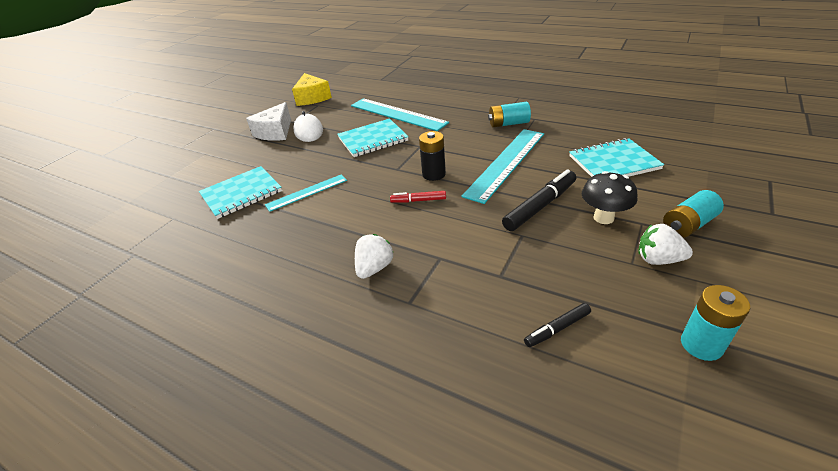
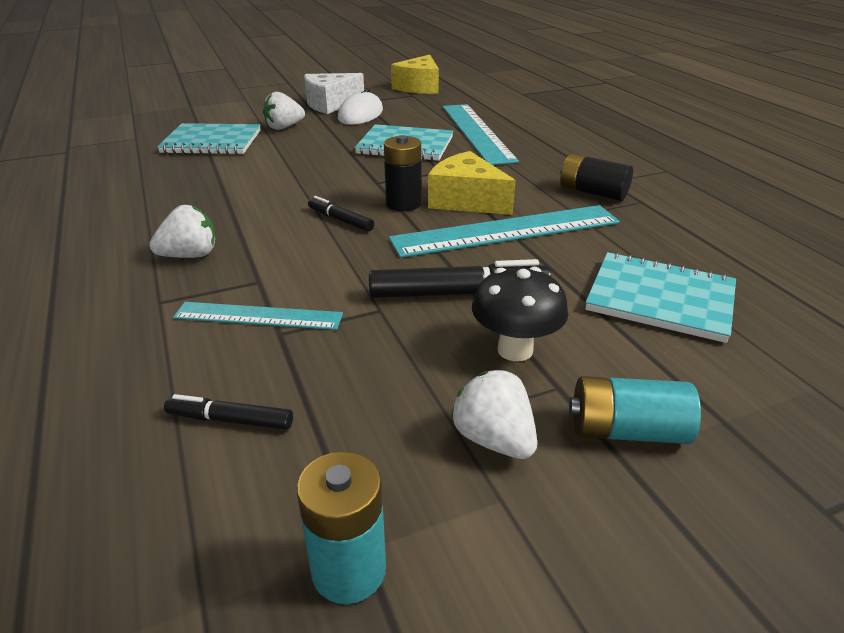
camera: 35 degrees right, 5 degrees down
turquoise ruler [265,174,347,212] -> turquoise ruler moved to [173,302,343,330]
red marker [390,191,446,203] -> black marker [308,196,374,231]
turquoise battery [488,102,531,127] -> black battery [560,153,633,201]
none -> white strawberry [263,92,305,130]
none -> yellow cheese [428,151,516,215]

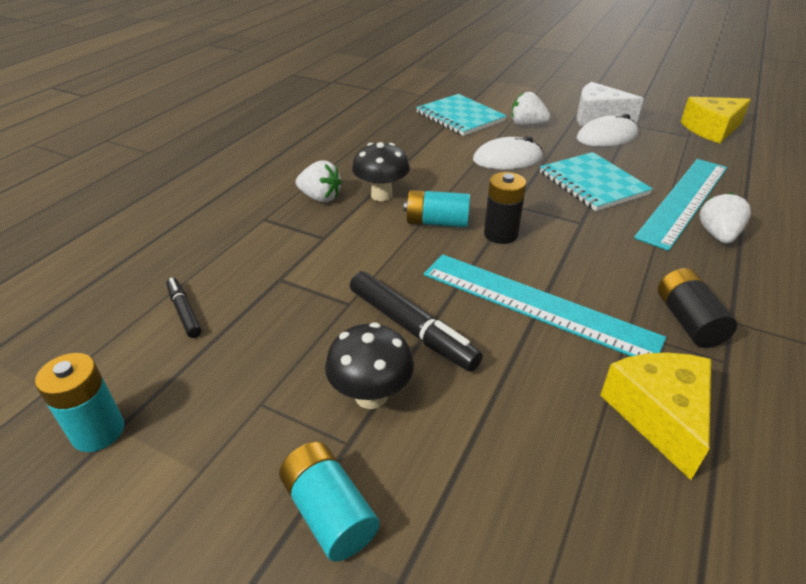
camera: 50 degrees right, 5 degrees up
turquoise ruler [173,302,343,330] -> none
black marker [308,196,374,231] -> turquoise battery [404,190,470,228]
yellow cheese [428,151,516,215] -> yellow cheese moved to [600,353,711,480]
white strawberry [451,370,537,459] -> white strawberry moved to [699,192,751,243]
turquoise notebook [585,252,736,343] -> none
none -> black mushroom [352,142,410,201]
none -> white mouse [473,136,543,169]

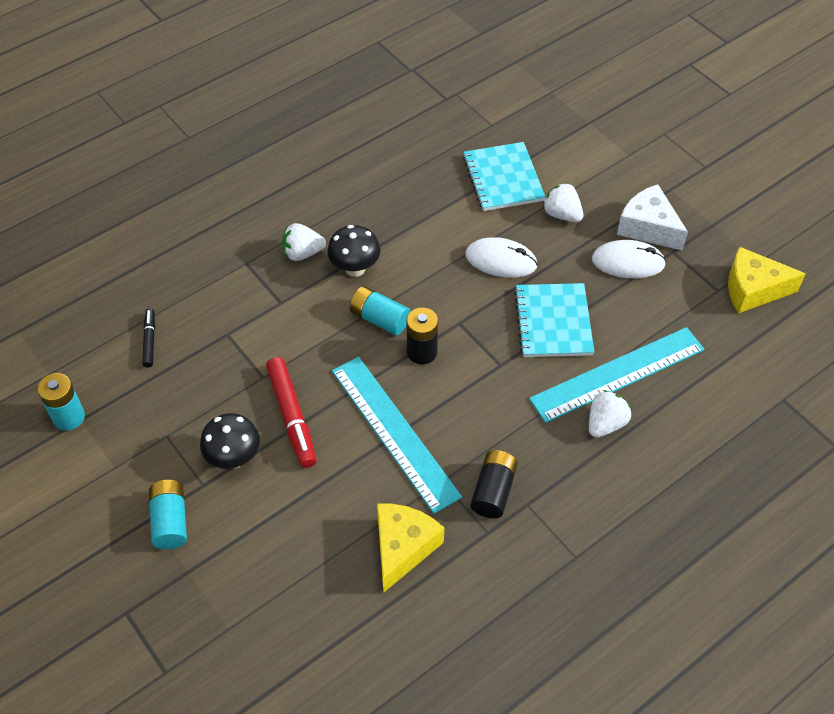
camera: 25 degrees right, 15 degrees up
white strawberry [296,160,342,202] -> white strawberry turned 120 degrees clockwise [282,223,326,261]
black marker [350,271,483,372] -> red marker [266,357,317,468]

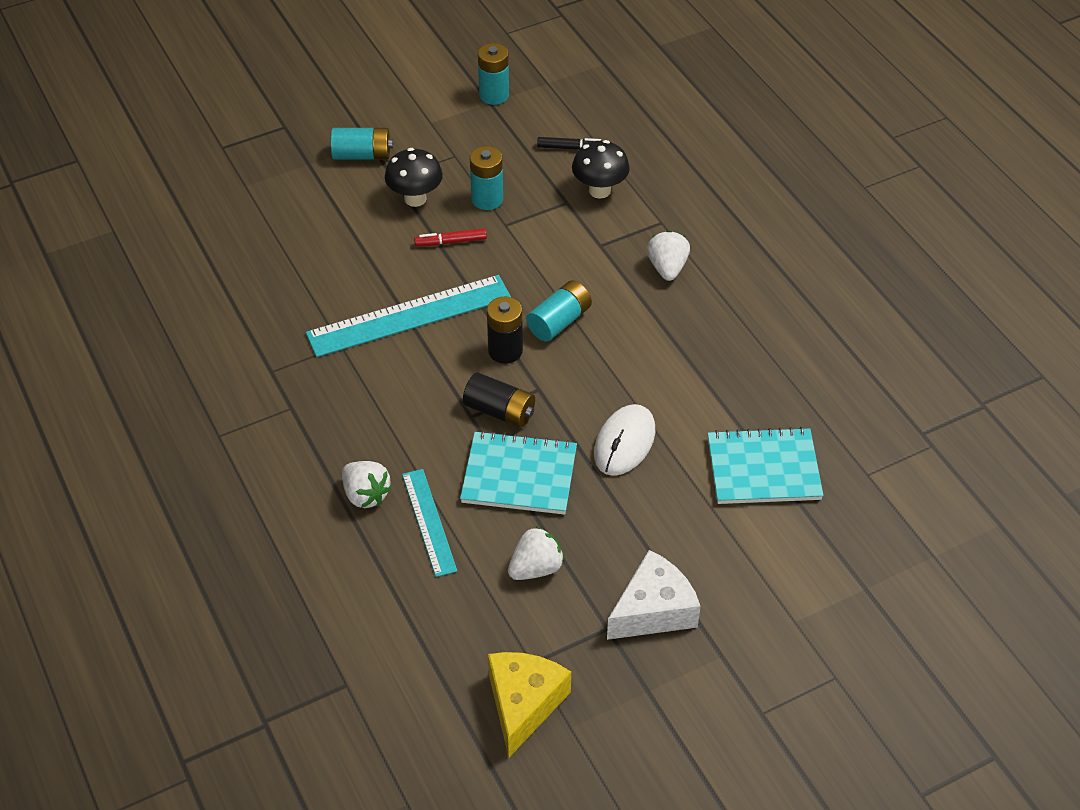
camera: 100 degrees right, 5 degrees down
red marker [266,357,317,468] -> red marker [414,228,487,246], size x0.56
black mushroom [327,225,381,277] -> black mushroom moved to [572,140,630,199]
yellow cheese [377,504,444,593] -> none
black battery [470,450,518,518] -> black battery moved to [463,373,535,428]
turquoise ruler [529,327,705,423] -> turquoise ruler [402,469,457,577], size x0.58
white strawberry [543,183,583,222] -> white strawberry moved to [508,527,564,580]
white mouse [592,240,666,278] -> none
none -> turquoise battery [470,146,503,210]

